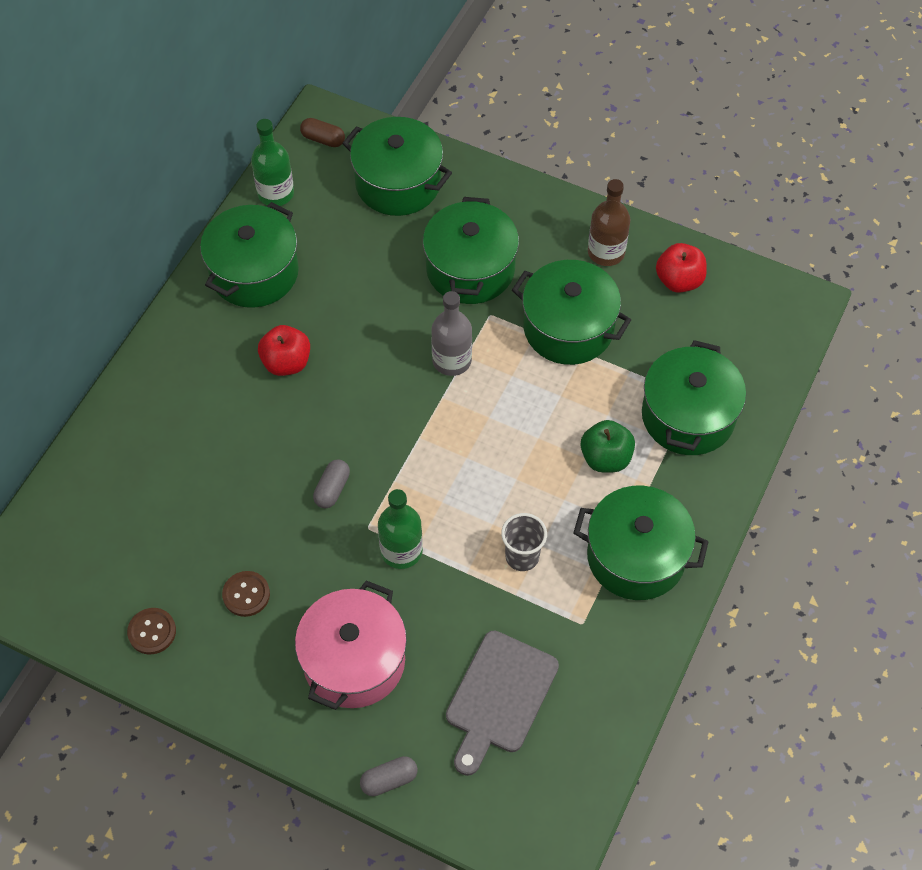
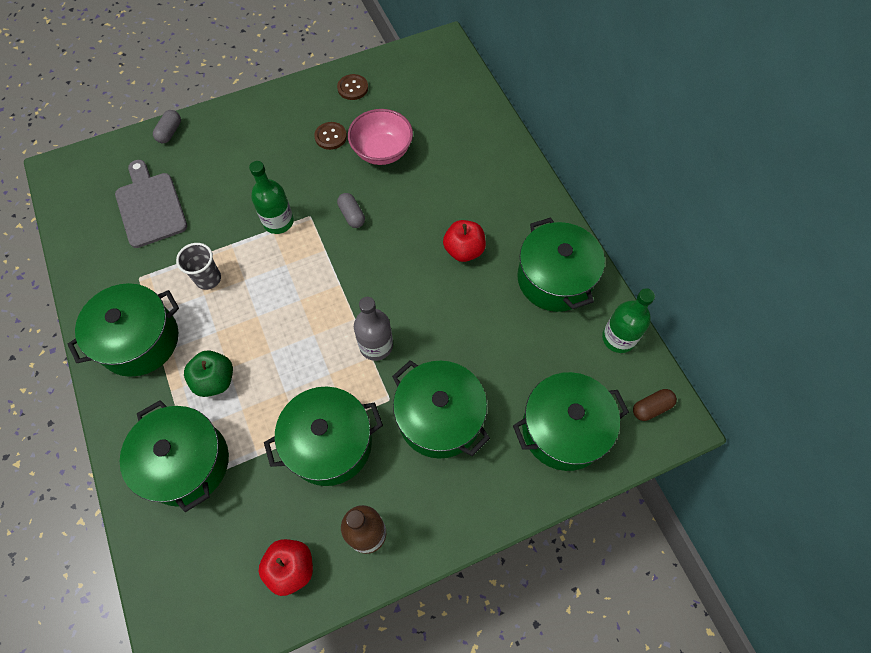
camera: 130 degrees right, 5 degrees up
pink pot [295,580,407,710] -> none
none -> pink bowl [348,109,413,165]

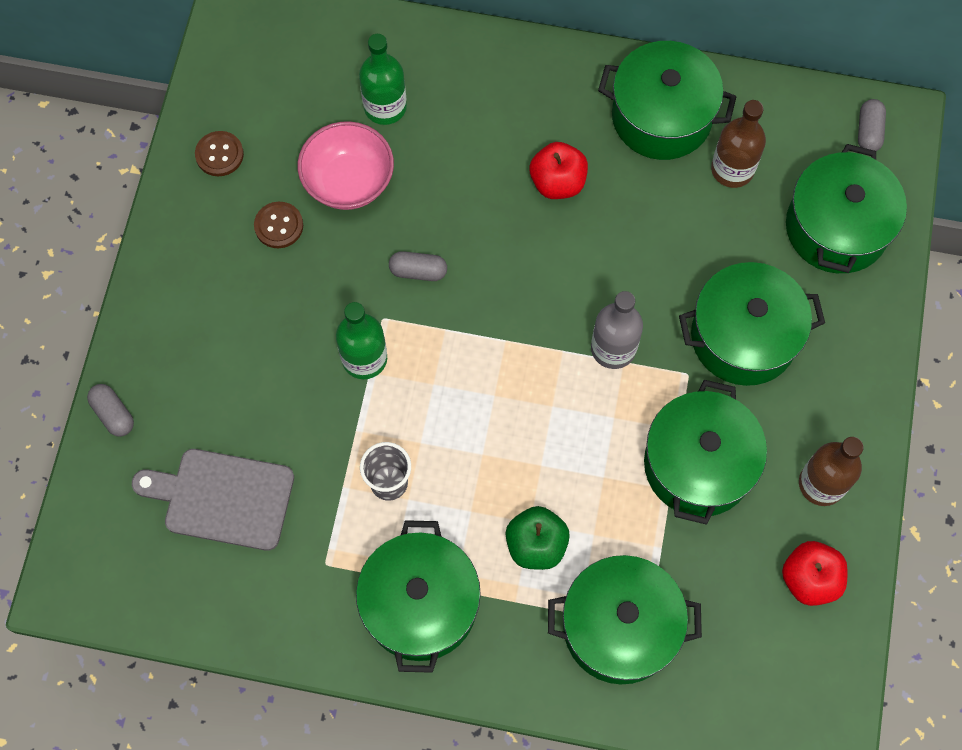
camera: 55 degrees left, 5 degrees up
green bottle [602,288,655,353] -> green bottle moved to [359,34,407,125]
brown capsule [633,389,677,421] -> grey capsule [858,99,886,151]
none -> brown bottle [711,100,766,188]

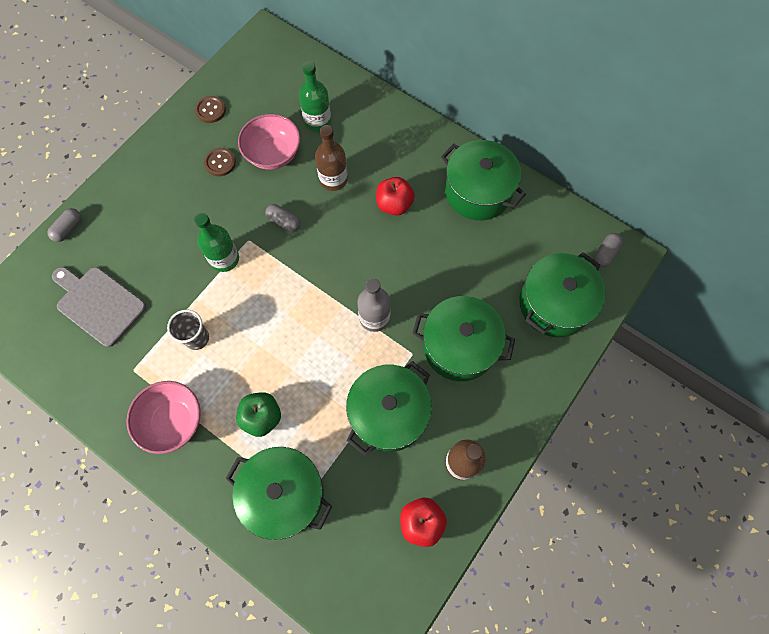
camera: 25 degrees right, 0 degrees up
grey capsule [87,384,134,437] -> grey capsule turned 45 degrees clockwise [47,208,82,242]
green pot [356,520,481,673] -> pink bowl [126,381,201,454]
brown bottle [711,100,766,188] -> brown bottle moved to [315,125,348,191]

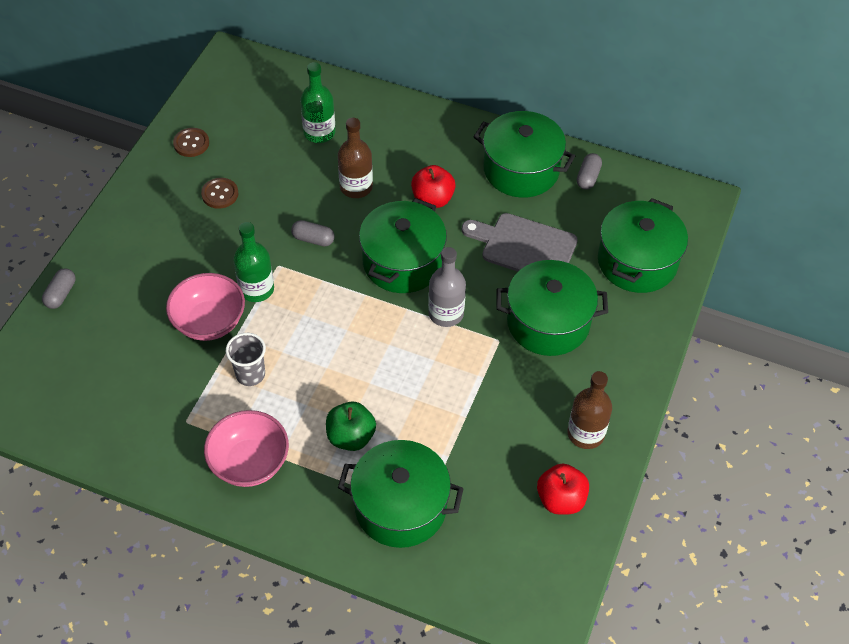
camera: 15 degrees left, 15 degrees down
grey cutting board [52,267,146,347] -> grey cutting board moved to [462,213,578,271]
pink bowl [238,114,300,170] -> pink bowl moved to [166,273,245,341]
green pot [346,361,432,456] -> green pot moved to [359,198,447,293]
grey capsule [594,233,623,267] -> grey capsule moved to [577,153,602,190]

